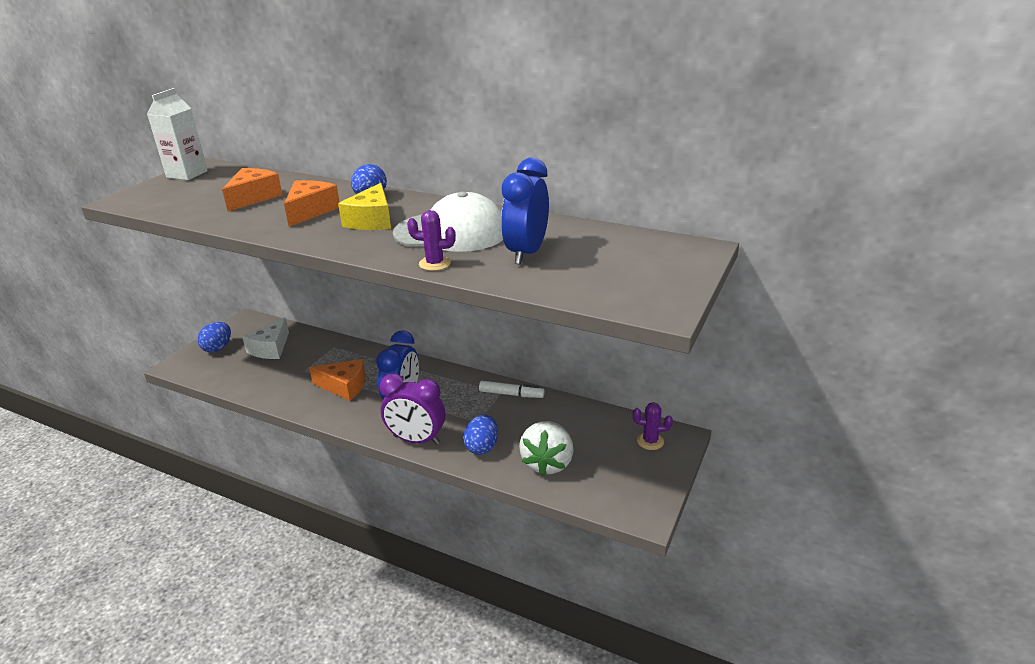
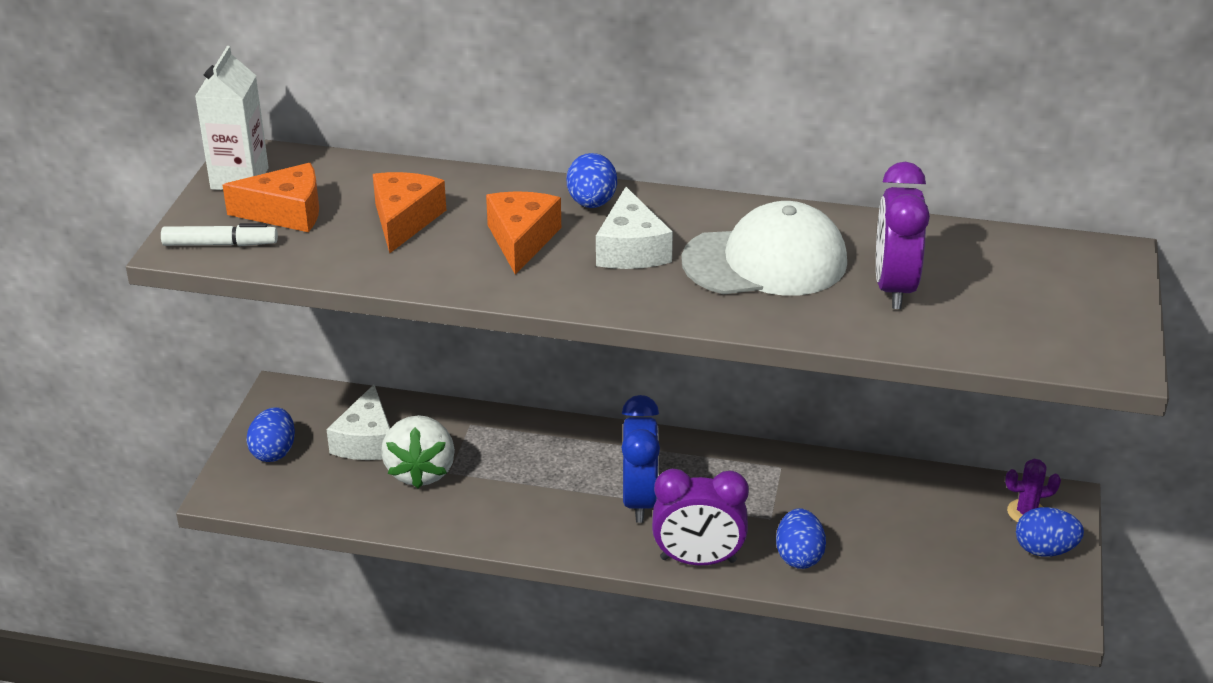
camera: 15 degrees left, 5 degrees up
orange cheese [309,359,366,401] -> orange cheese moved to [222,163,319,232]
yellow cheese [338,183,391,230] -> white cheese [596,187,673,269]
purple cactus [407,210,456,271] -> none
white marker [479,381,545,398] -> white marker moved to [161,223,278,246]
blue clock [501,158,549,265] -> purple clock [876,162,930,309]
white strawberry [519,421,574,476] -> white strawberry moved to [381,415,455,488]
none -> blue egg [1016,507,1084,557]

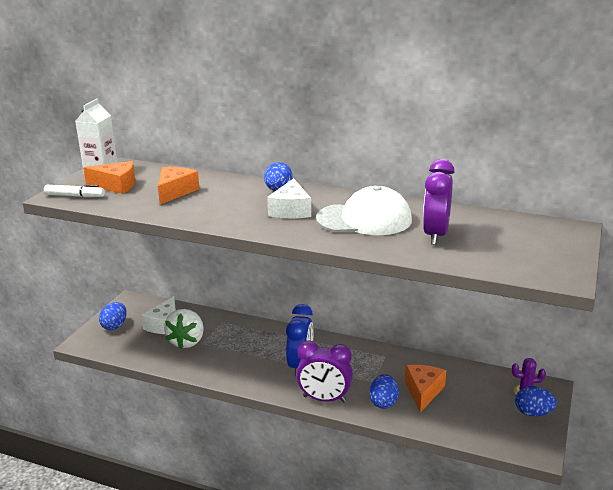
camera: 10 degrees right, 10 degrees down
orange cheese [486,191,561,275] -> orange cheese moved to [405,365,446,413]

